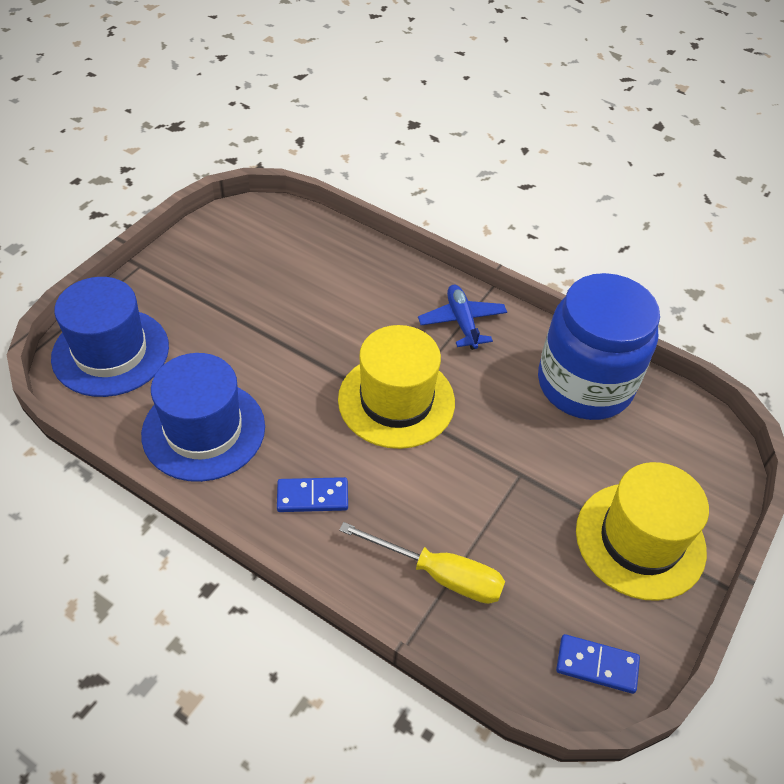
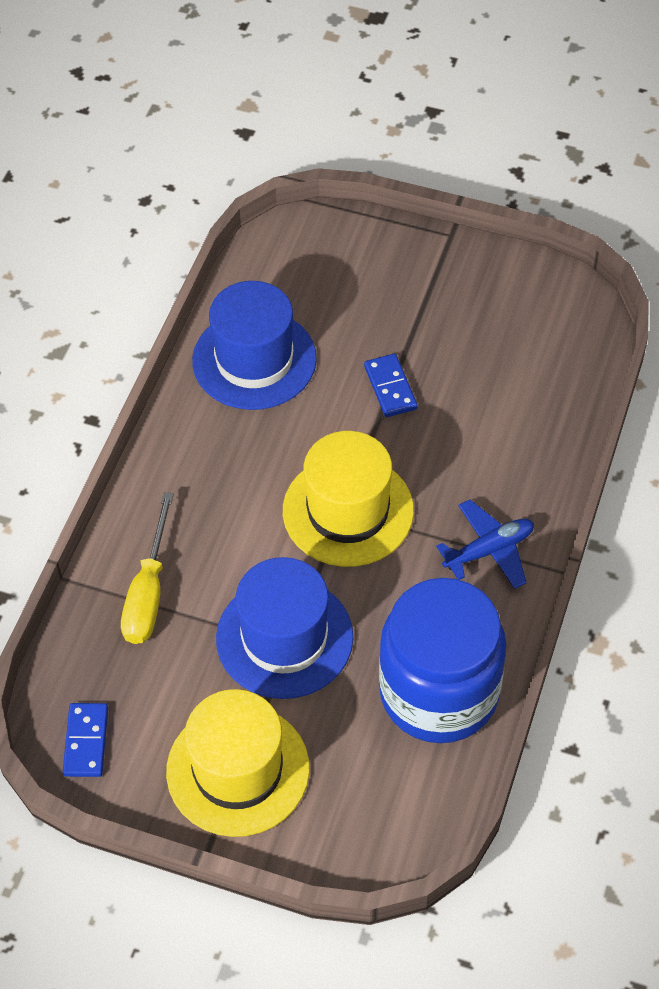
camera: 80 degrees right, 5 degrees up
blue hat [51,277,169,397] -> blue hat moved to [216,557,353,699]
blue domino [277,477,348,512] -> blue domino moved to [364,354,418,417]

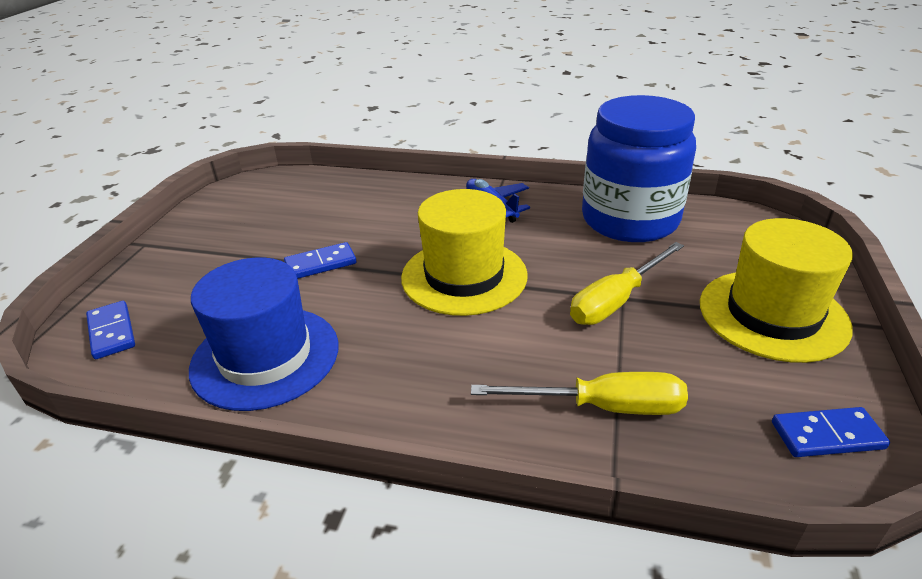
camera: 95 degrees left, 20 degrees down
blue hat [216,557,353,699] -> yellow screwdriver [570,242,684,325]
none -> blue domino [86,301,135,359]

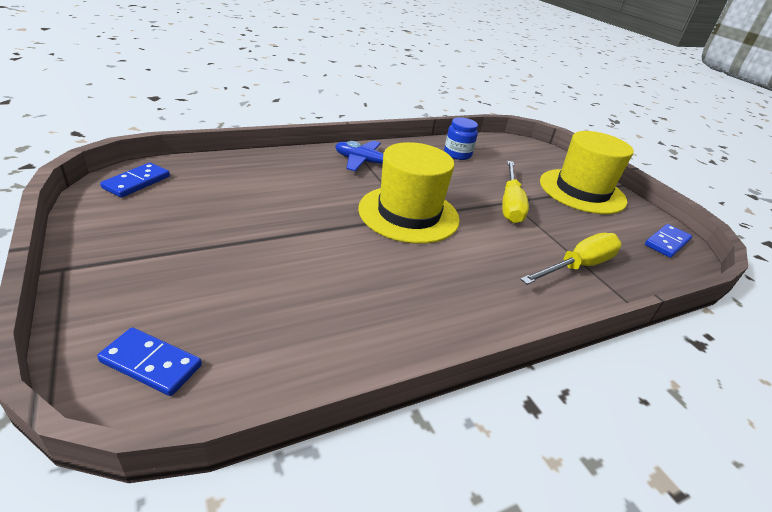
camera: 45 degrees left, 0 degrees up
blue hat [189,258,338,411] -> none
blue domino [284,242,356,279] -> blue domino moved to [100,163,170,198]
blue jar [582,95,696,242] -> blue jar [444,118,478,160], size x0.42

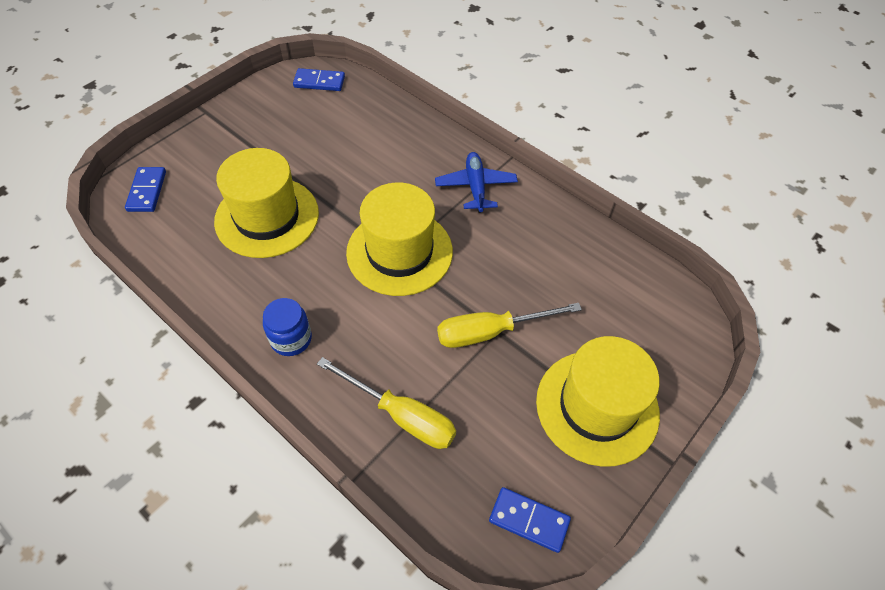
camera: 70 degrees right, 20 degrees up
blue jar [444,118,478,160] -> blue jar moved to [263,298,312,356]
none -> yellow hat [214,148,319,258]

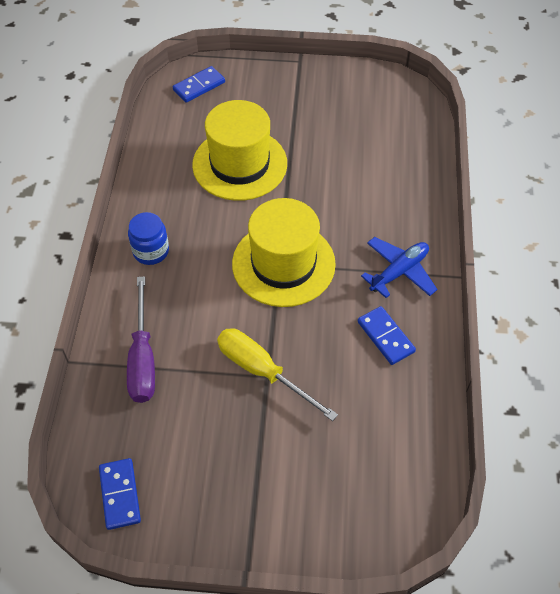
camera: 55 degrees right, 0 degrees up
blue domino [293,68,345,91] -> blue domino moved to [358,306,416,365]
yellow screwdriver [317,357,456,449] -> purple screwdriver [127,276,155,403]
yellow hat [536,336,660,467] -> none

